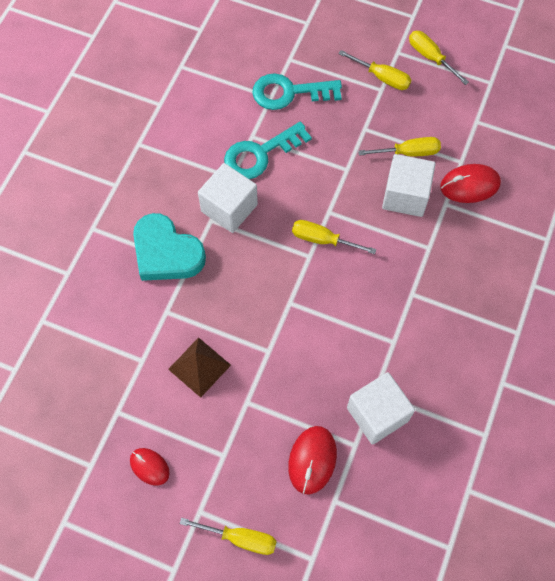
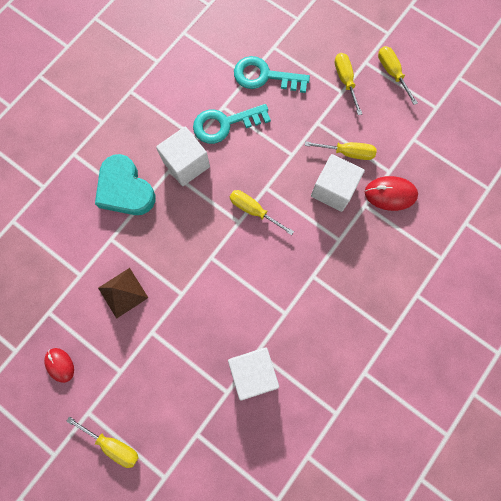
camera: 15 degrees right, 10 degrees up
red mouse [288,426,337,495] -> none
yellow screwdriver [338,50,411,90] -> yellow screwdriver turned 150 degrees counterclockwise [335,53,362,115]

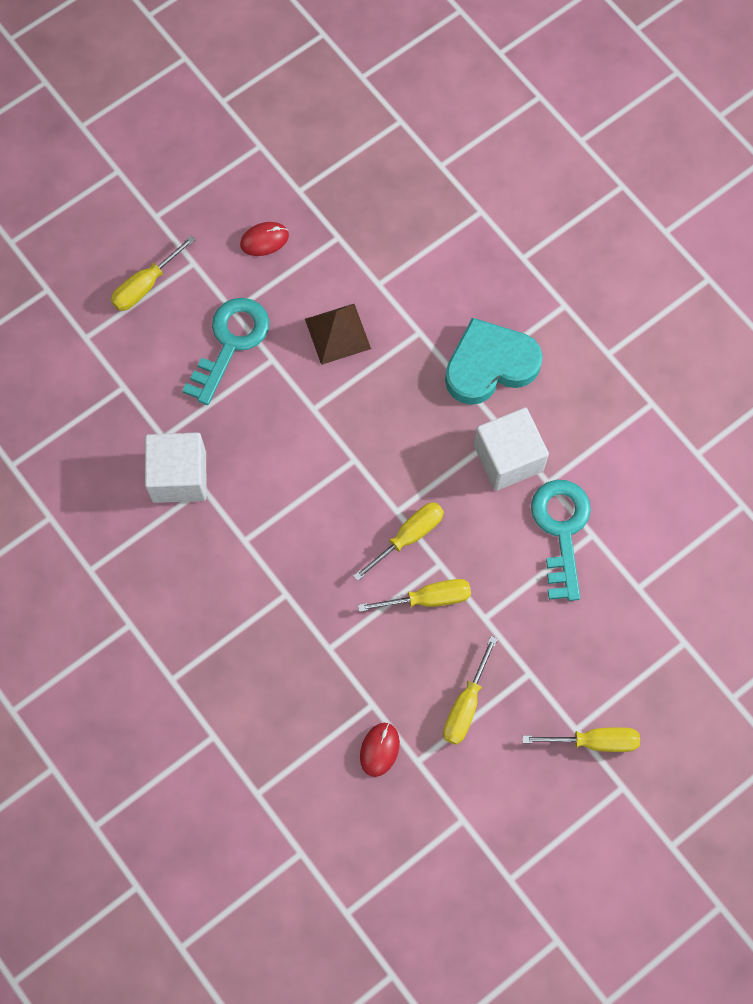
camera: 105 degrees right, 5 degrees down
turquoise key [234,56,310,93] -> turquoise key moved to [182,298,269,405]
white cube [311,154,365,212] -> none
red mouse [365,176,418,211] -> red mouse [360,723,400,777], size x0.65
yellow screwdriver [378,46,418,105] -> yellow screwdriver moved to [358,579,471,612]

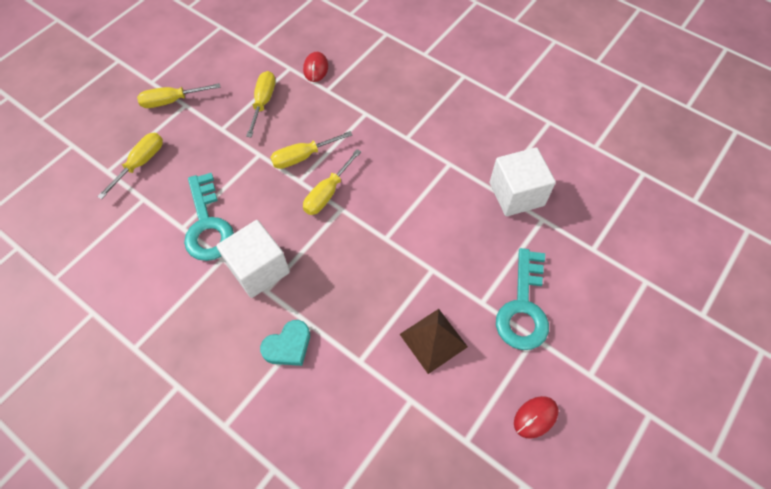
camera: 165 degrees right, 10 degrees down
yellow screwdriver [111,236,195,311] -> yellow screwdriver moved to [97,133,163,199]
turquoise heart [445,318,543,405] -> turquoise heart [260,320,310,366], size x0.57

